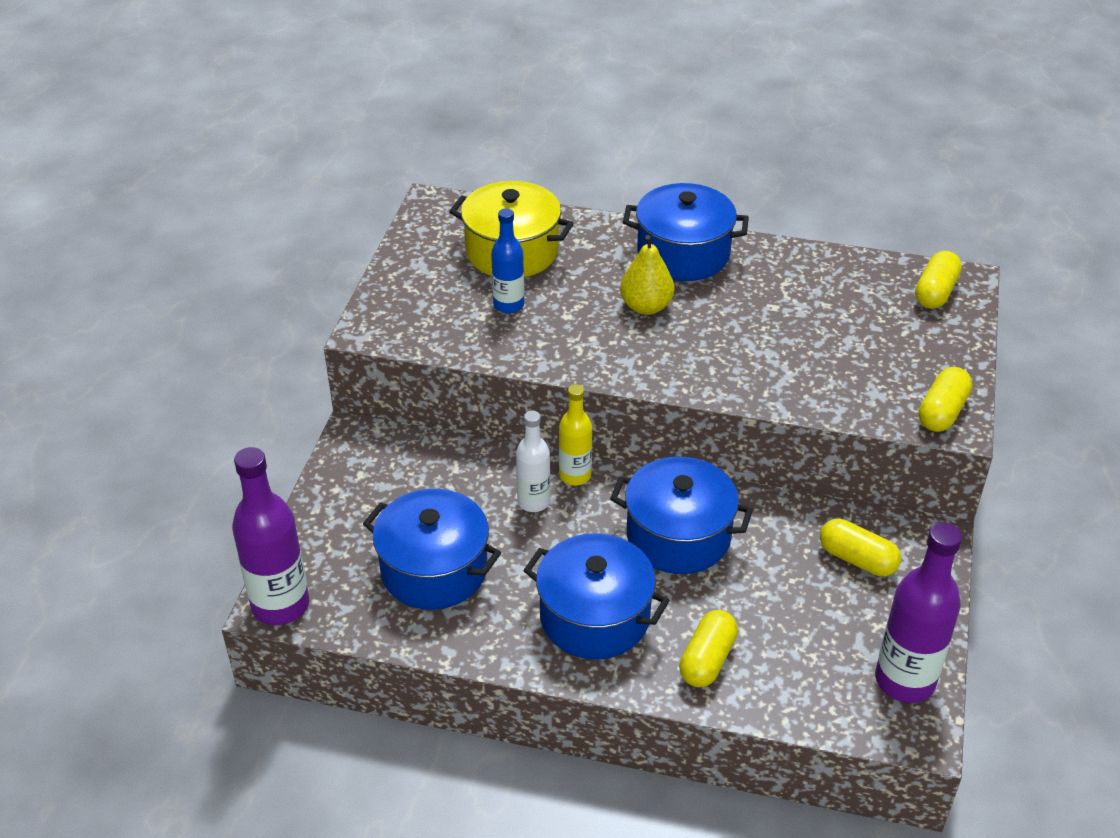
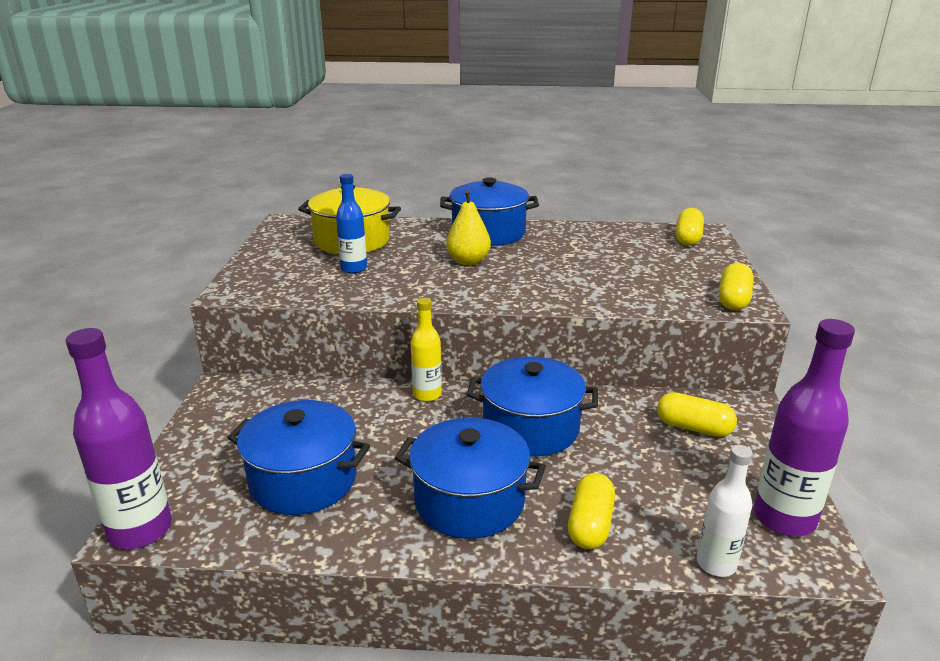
camera: 10 degrees left, 15 degrees down
white bottle [516,410,550,512] -> white bottle moved to [697,445,752,577]

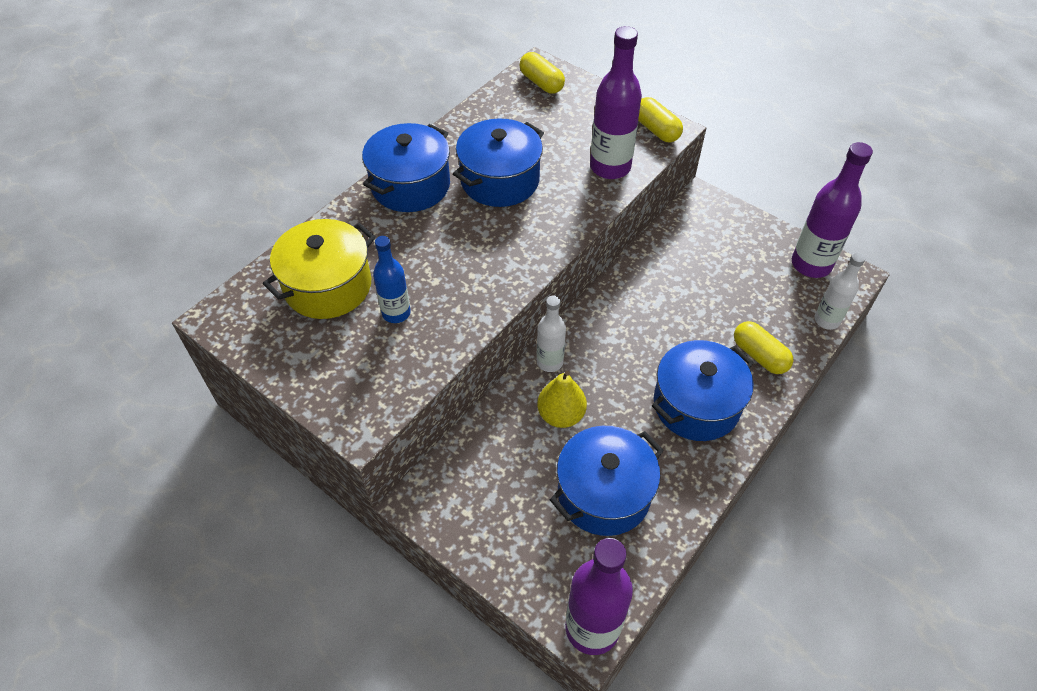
camera: 55 degrees left, 25 degrees up
yellow bottle [411,298,442,402] -> white bottle [537,296,566,372]
yellow pear [446,190,491,265] -> yellow pear moved to [537,371,587,428]
blue pot [467,356,598,457] -> blue pot moved to [453,118,544,207]
yellow capsule [657,392,737,437] -> none
none -> purple bottle [590,26,642,179]

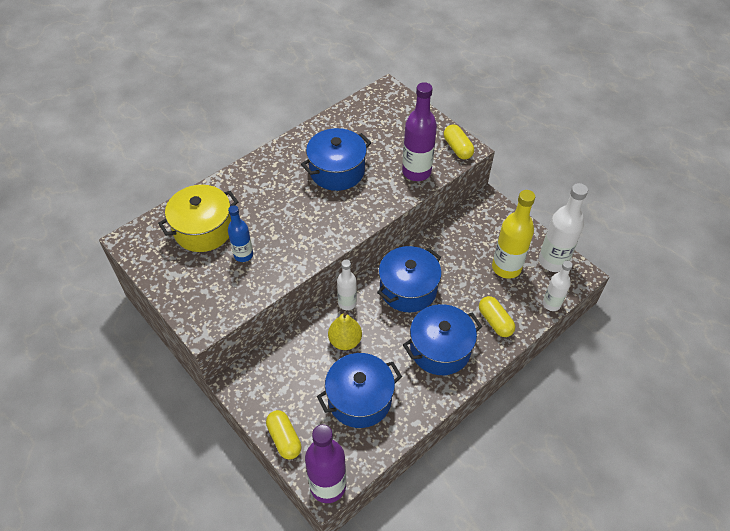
camera: 10 degrees right, 0 degrees up
blue pot [362,123,450,212] -> blue pot moved to [377,246,442,312]
yellow capsule [520,52,565,94] -> yellow capsule moved to [266,410,301,460]
purple bottle [792,142,873,278] -> white bottle [539,183,588,272]
none -> yellow bottle [492,190,535,279]

